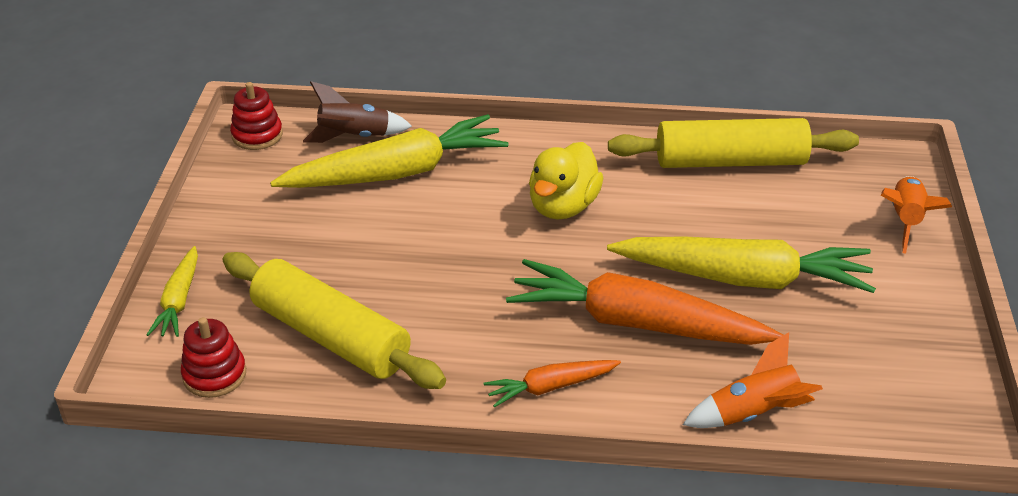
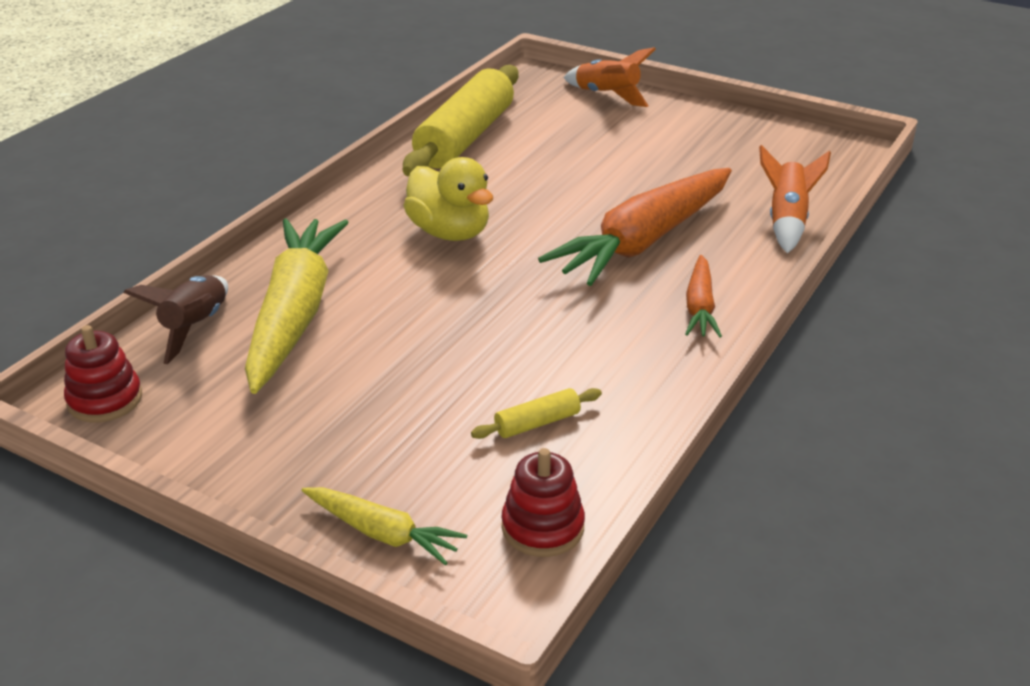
camera: 65 degrees left, 5 degrees down
yellow rolling pin [222,252,446,389] -> yellow rolling pin [471,388,602,439], size x0.41
yellow carrot [607,236,876,293] -> none

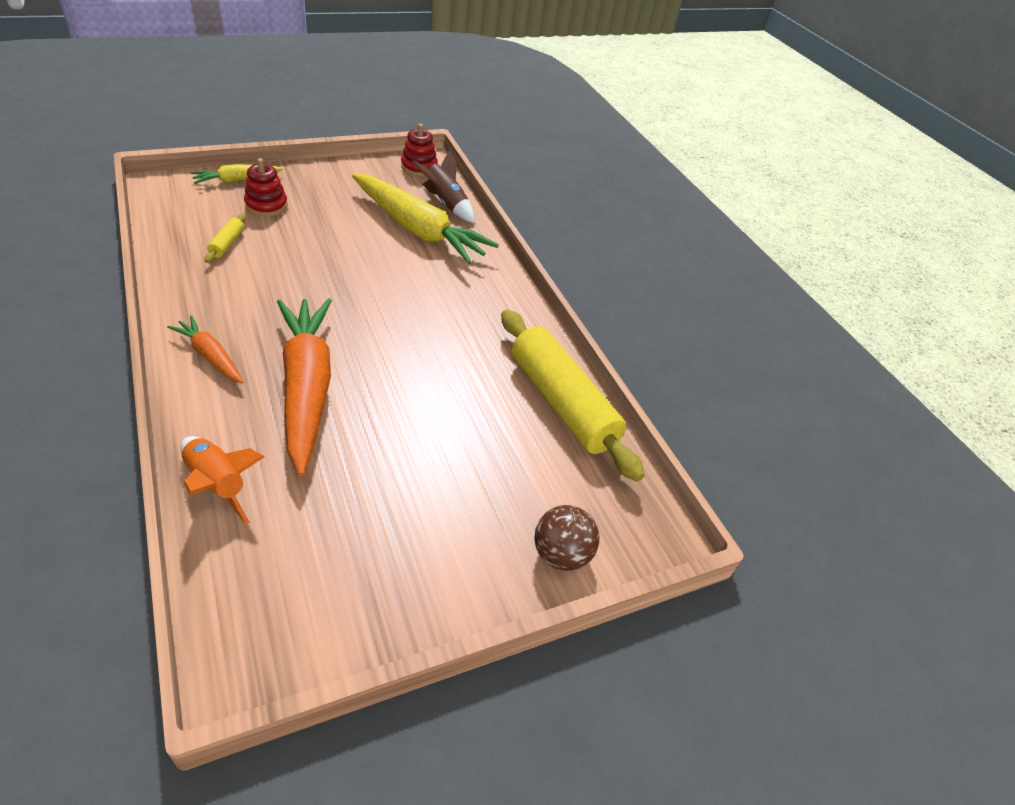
camera: 120 degrees right, 10 degrees up
yellow duck [403,157,493,241] -> none
red stacking toy [501,448,585,557] -> red stacking toy moved to [244,158,288,217]
orange rocket [564,47,656,107] -> brown ball [534,505,599,571]

